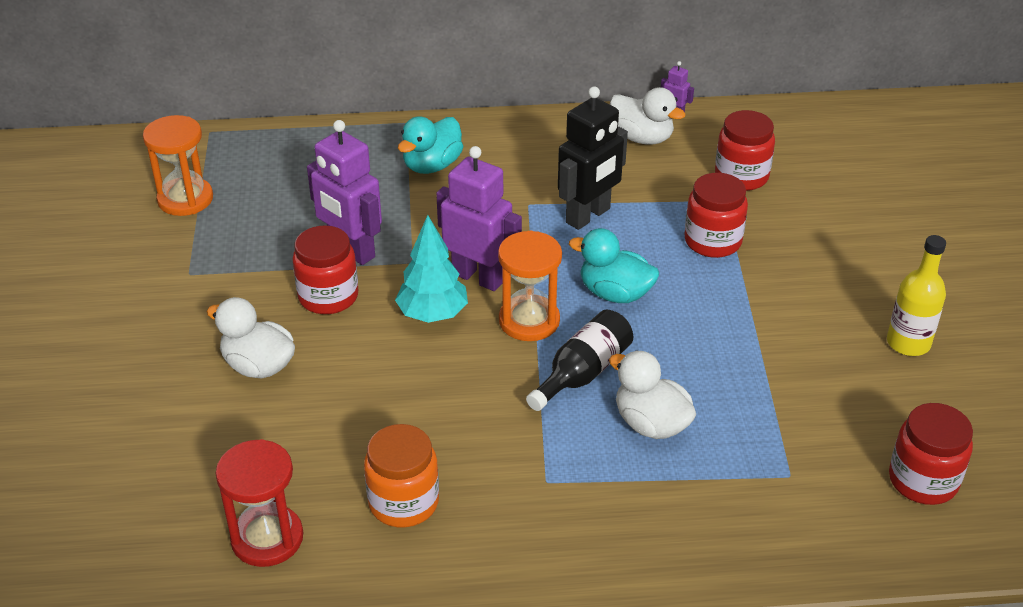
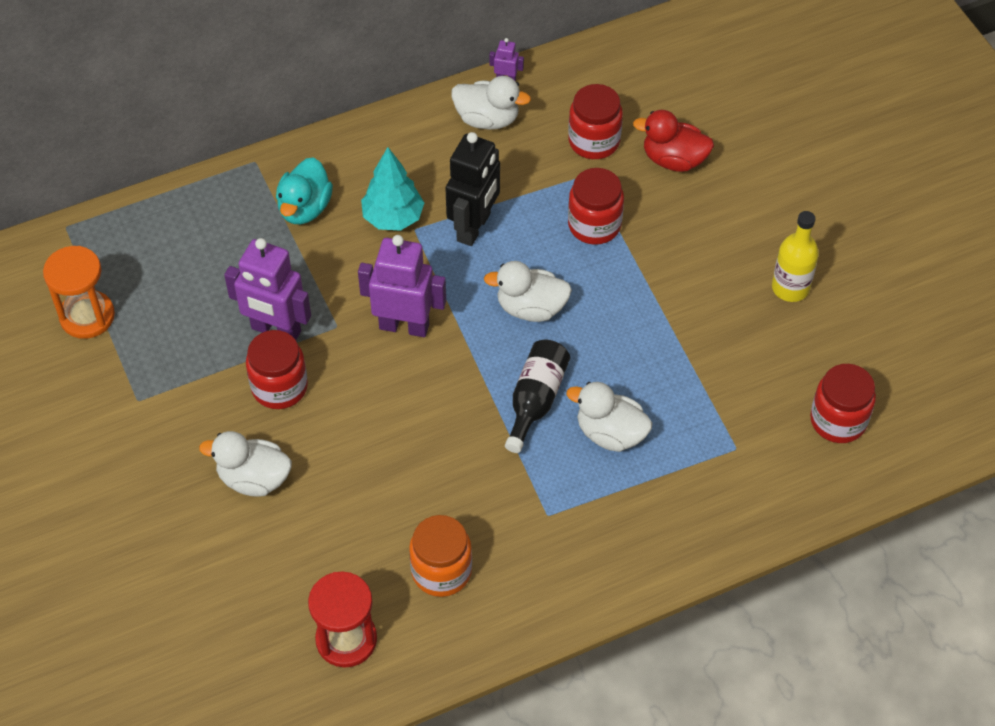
camera: 20 degrees left, 15 degrees up
turquoise tree [395,215,468,323] -> turquoise tree moved to [361,147,424,231]
orange hourglass [498,230,562,341] -> none
turquoise duck [569,228,659,303] -> white duck [484,261,572,322]
none -> red duck [633,110,714,172]

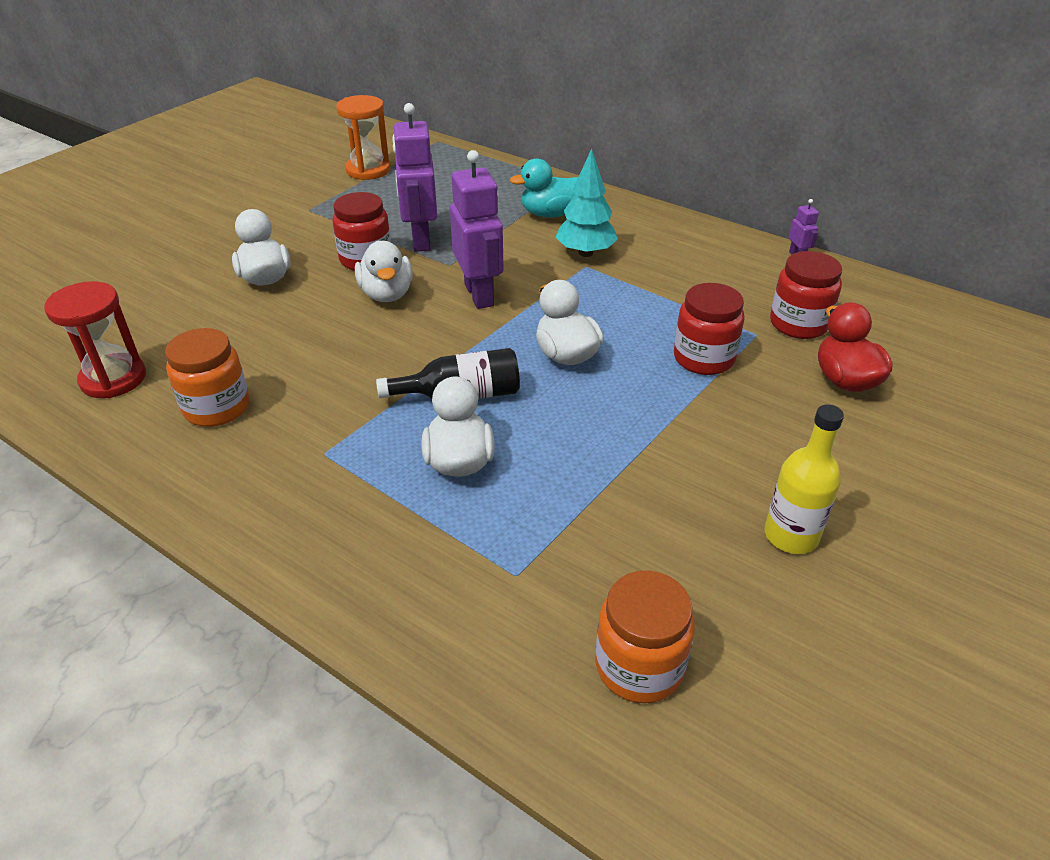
camera: 60 degrees right, 15 degrees down
black robot [445,132,500,246] -> none
white duck [451,76,531,130] -> white duck moved to [355,240,413,302]
red jar [810,364,876,443] -> orange jar [595,571,695,703]

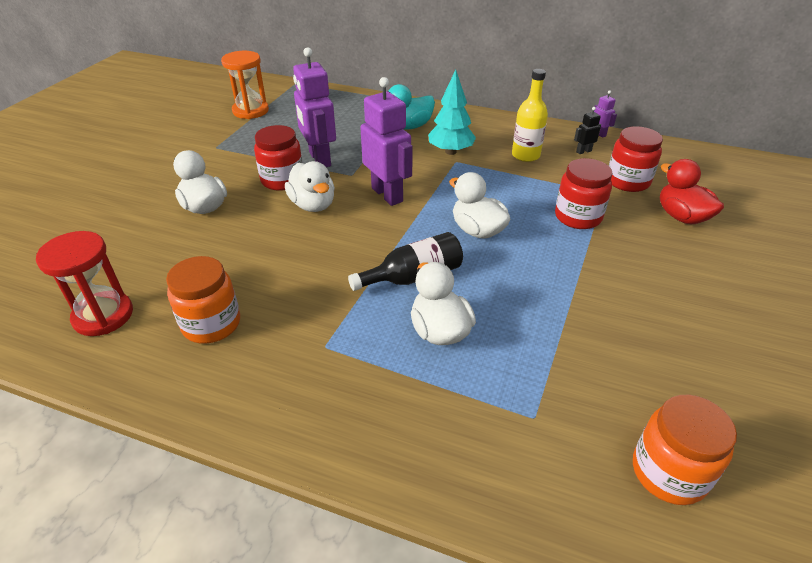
camera: 15 degrees left, 0 degrees up
yellow bottle [764,404,844,554] -> yellow bottle moved to [512,69,548,162]
none -> black robot [574,107,601,154]

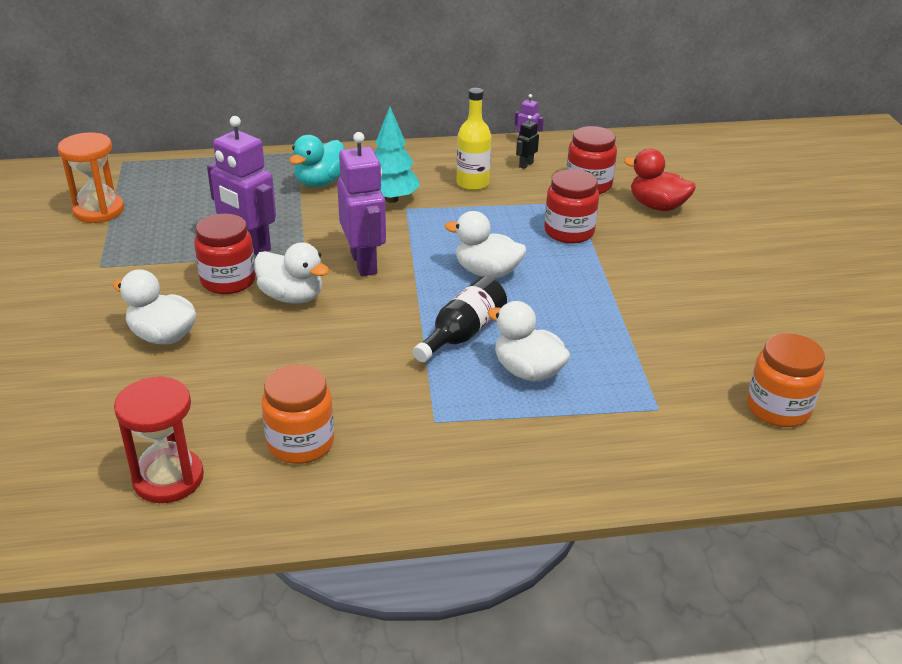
camera: 30 degrees left, 5 degrees down
purple robot [360,77,413,206] -> purple robot turned 45 degrees clockwise [337,132,386,276]

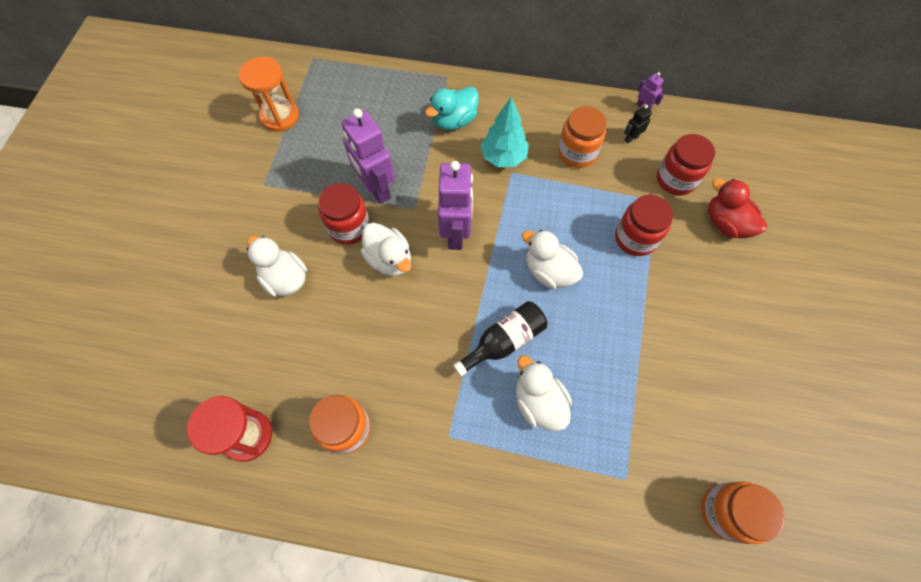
camera: 20 degrees right, 30 degrees up
yellow bottle [456,88,491,190] -> orange jar [558,106,607,168]

